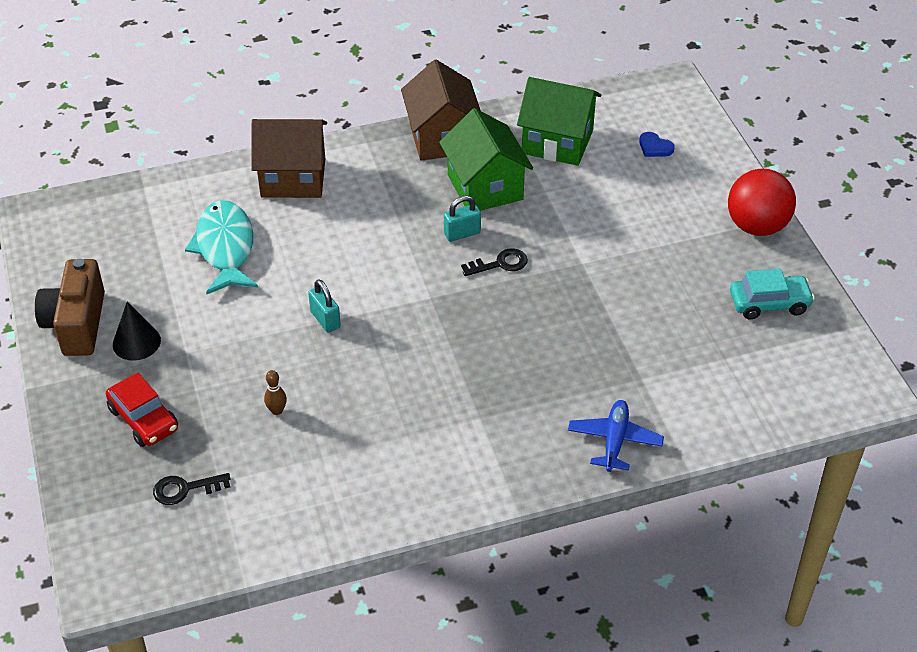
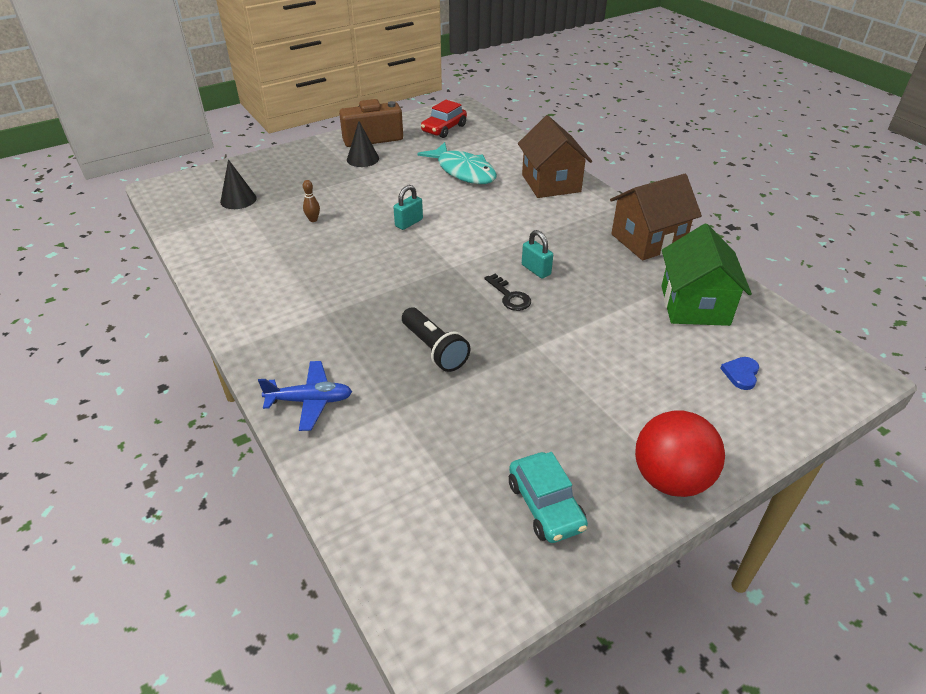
camera: 75 degrees right, 5 degrees down
red car [106,373,178,447] -> red car moved to [421,100,467,138]
black key [153,473,230,505] -> black cone [220,159,257,209]
turquoise fish [185,200,258,295] -> turquoise fish turned 75 degrees clockwise [417,142,497,184]
green house [439,108,533,211] -> none
none -> black flashlight [402,307,470,372]

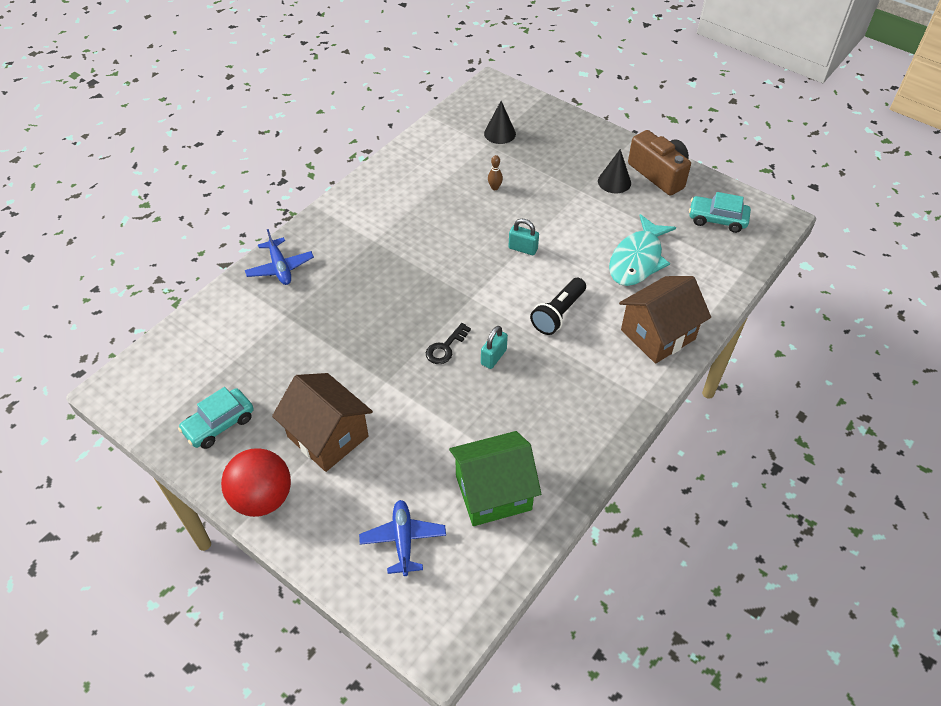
camera: 70 degrees right, 10 degrees up
black flashlight [402,307,470,372] -> black flashlight moved to [530,278,586,335]
red car [421,100,467,138] -> turquoise car [689,192,751,233]
brown house [610,174,702,261] -> brown house moved to [272,373,373,472]
blue heart [720,357,759,390] -> blue plane [359,500,446,576]

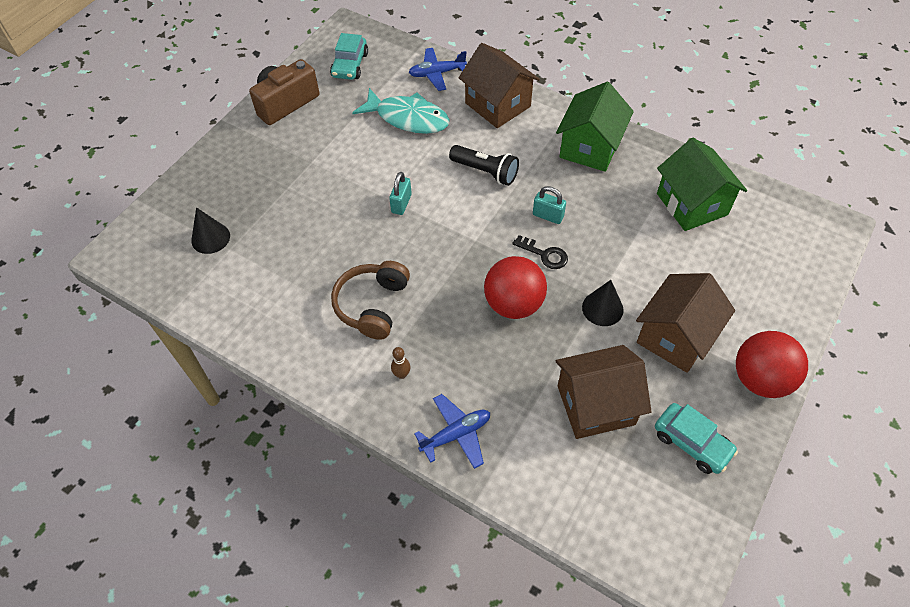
camera: 95 degrees left, 5 degrees up
blue plane [359,500,446,576] -> blue plane moved to [409,48,467,91]
brown bowling pin [488,155,503,190] -> brown bowling pin moved to [391,347,410,379]
black cone [598,149,631,193] -> black cone moved to [582,280,624,326]
none -> brown headphones [331,261,410,340]
none -> red ball [484,256,547,319]
none -> green house [556,82,634,172]
none -> brown house [556,345,652,439]

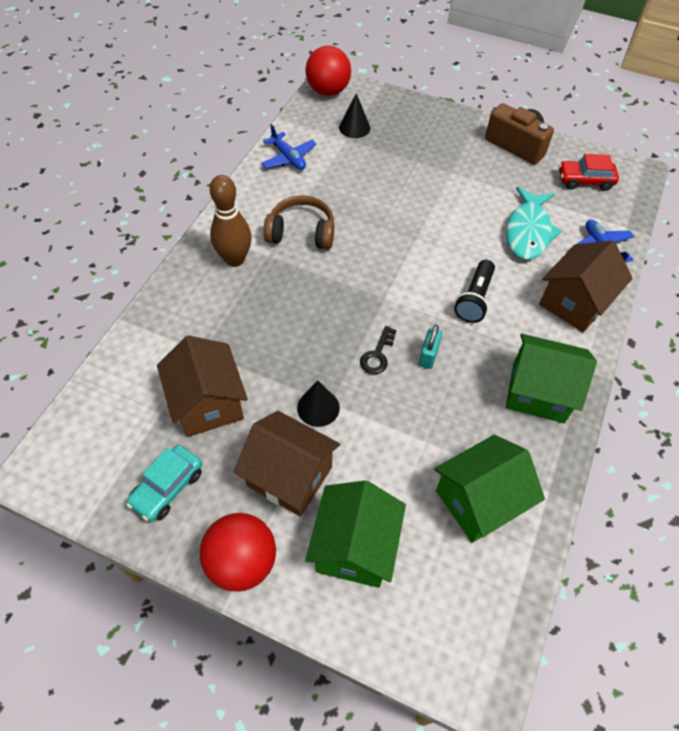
camera: 80 degrees right, 0 degrees up
turquoise car [330,33,368,80] -> red car [559,154,619,191]
turquoise padlock [389,172,412,215] -> none
brown bowling pin [391,347,410,379] -> brown bowling pin [210,175,252,267], size x2.39
blue plane [414,394,490,469] -> blue plane moved to [261,124,317,170]
red ball [484,256,547,319] -> red ball moved to [305,46,351,96]
none -> green house [305,481,406,588]

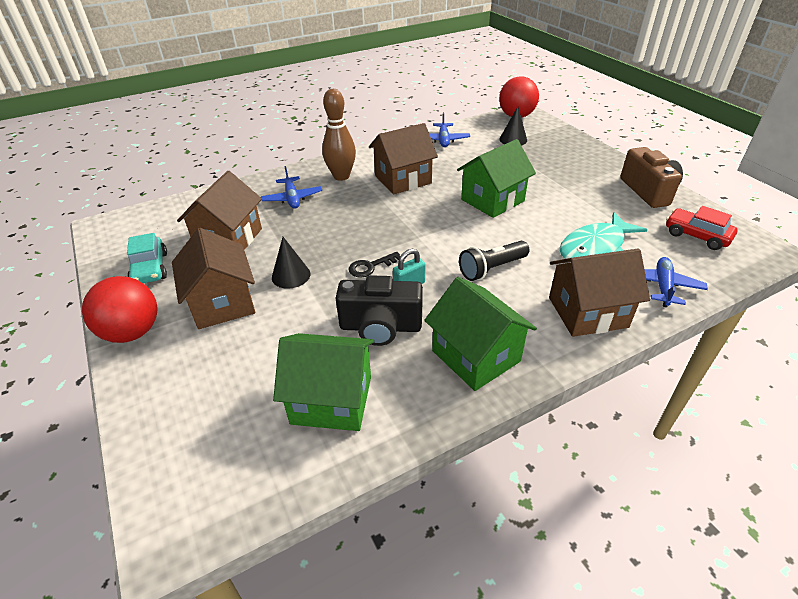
camera: 40 degrees right, 15 degrees down
turquoise car [126,445,202,522] -> turquoise car turned 90 degrees counterclockwise [127,233,167,283]
brown headphones [264,196,334,250] -> brown house [369,123,438,194]
green house [305,481,406,588] -> green house moved to [457,139,536,218]
none -> blue plane [261,166,322,208]
none -> black camera [336,275,423,346]

